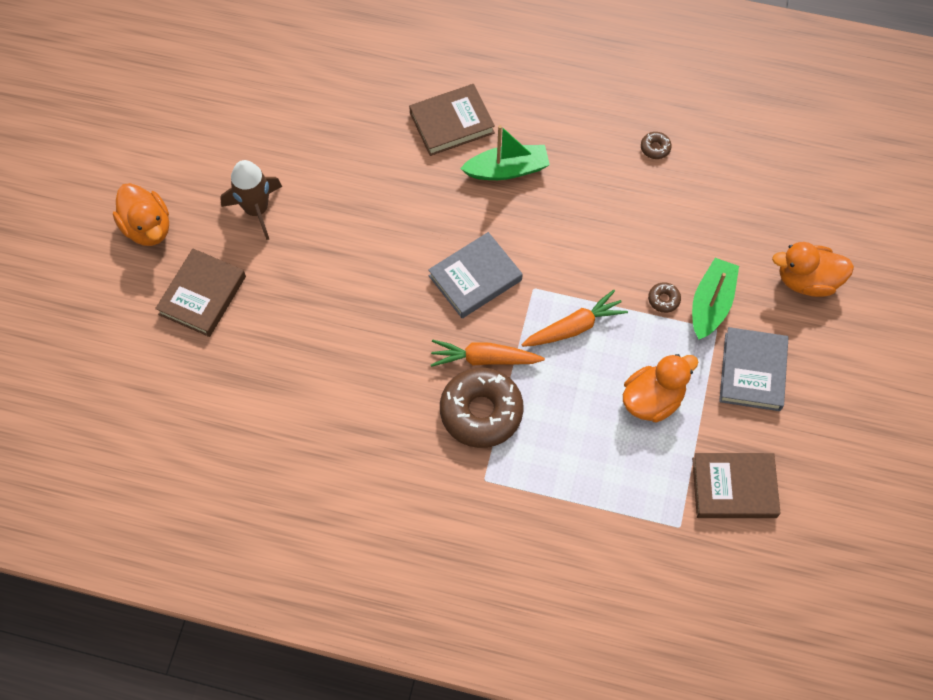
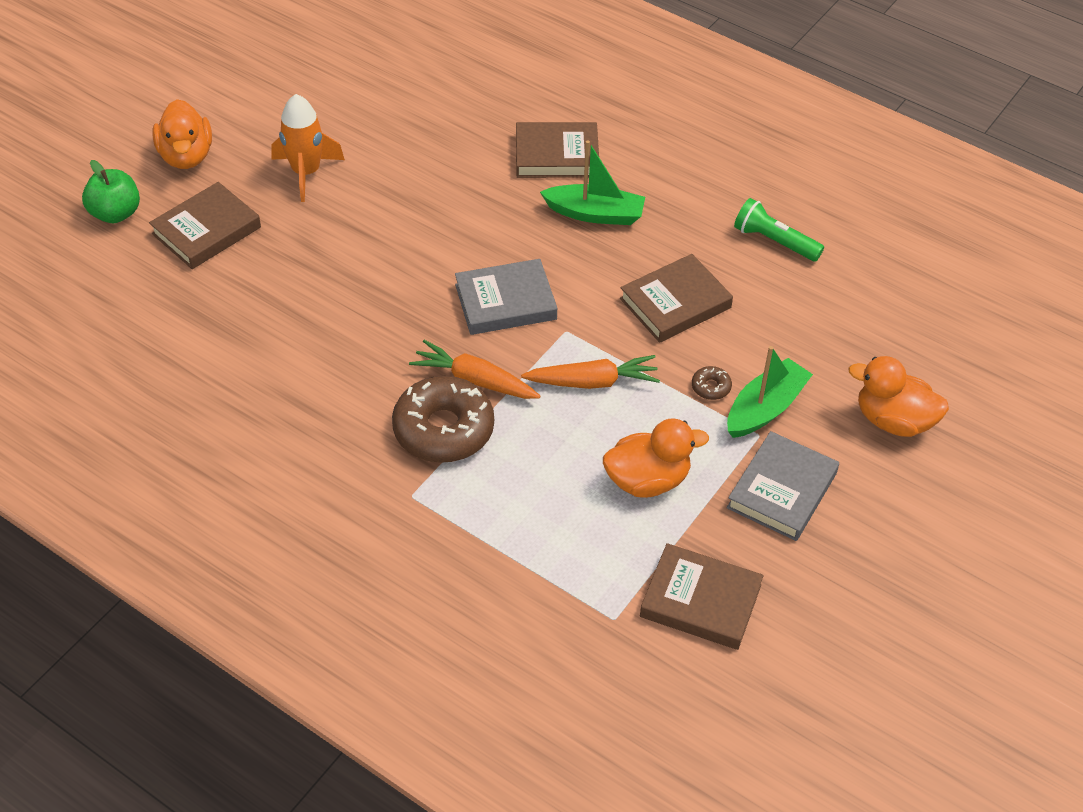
camera: 20 degrees right, 15 degrees down
brown rocket [220,160,282,240] -> orange rocket [271,94,345,202]
brown donut [641,132,672,159] -> green flashlight [734,198,824,261]
none -> green apple [82,160,140,223]
none -> brown book [620,254,733,343]

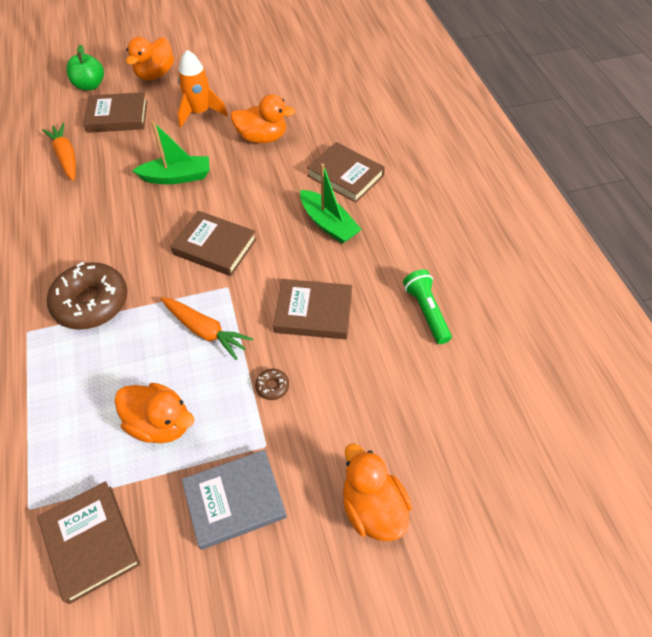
camera: 40 degrees right, 5 degrees up
orange carrot [409,340,541,399] -> orange carrot moved to [42,123,76,181]
grey book [455,259,557,335] -> brown book [171,211,257,276]
green boat [727,346,813,438] -> green boat moved to [132,121,210,184]
none -> orange duck [230,94,295,143]

